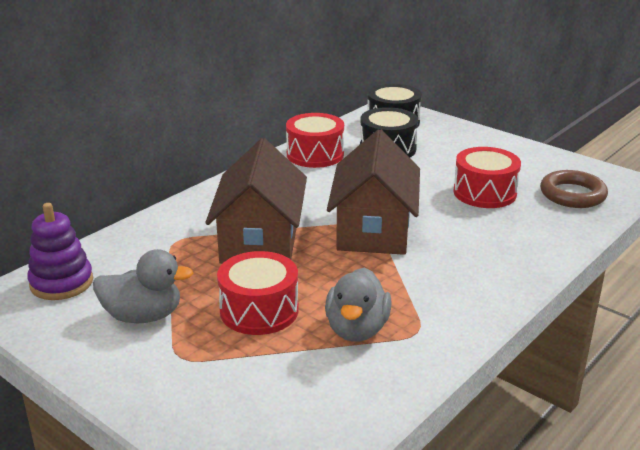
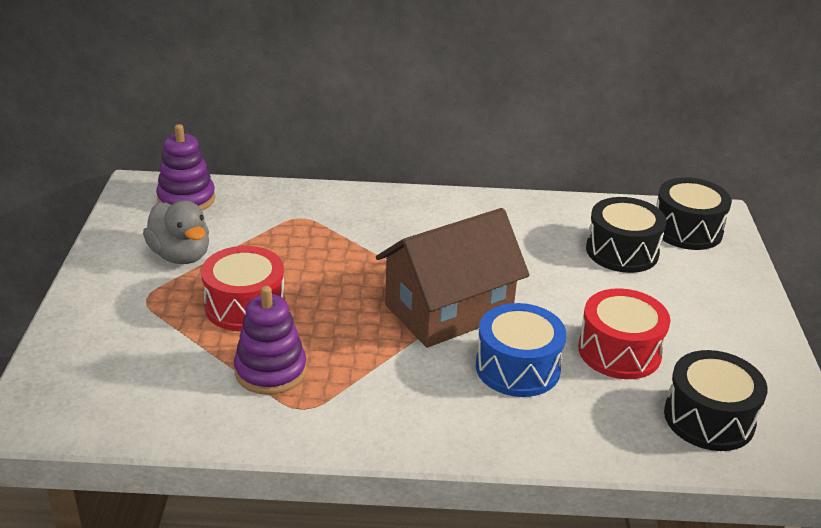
camera: 50 degrees right, 5 degrees up
brown house [205,138,307,264] -> none
red drum [286,113,344,168] -> none
grey duck [325,268,392,342] -> purple stacking toy [234,286,307,395]
brown ring [540,170,608,208] -> black drum [664,350,768,451]
none -> blue drum [476,303,566,397]

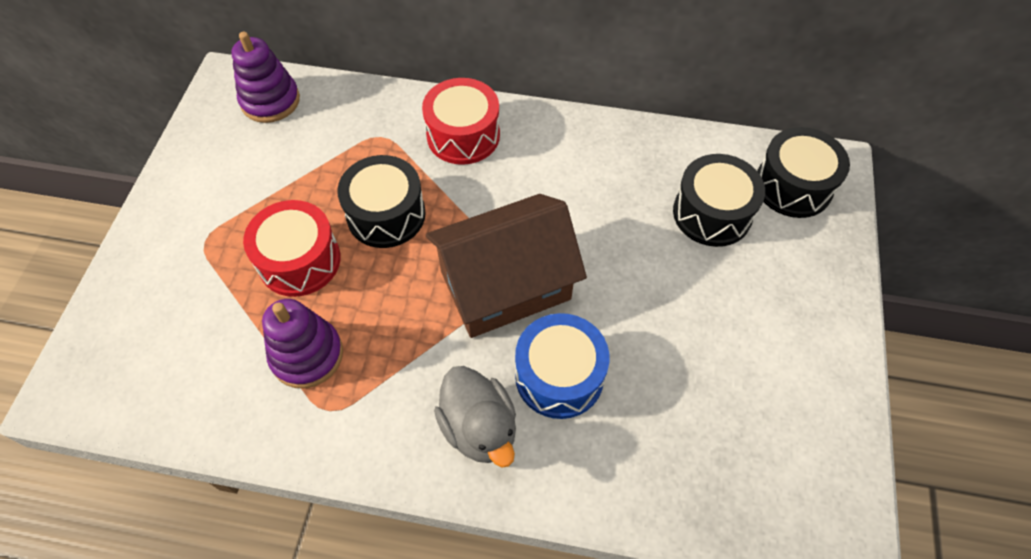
camera: 10 degrees right, 25 degrees up
grey duck [143,200,209,264] -> grey duck moved to [434,366,516,467]
red drum [578,288,670,379] -> red drum moved to [422,78,500,165]
black drum [664,350,768,451] -> black drum moved to [337,155,426,248]

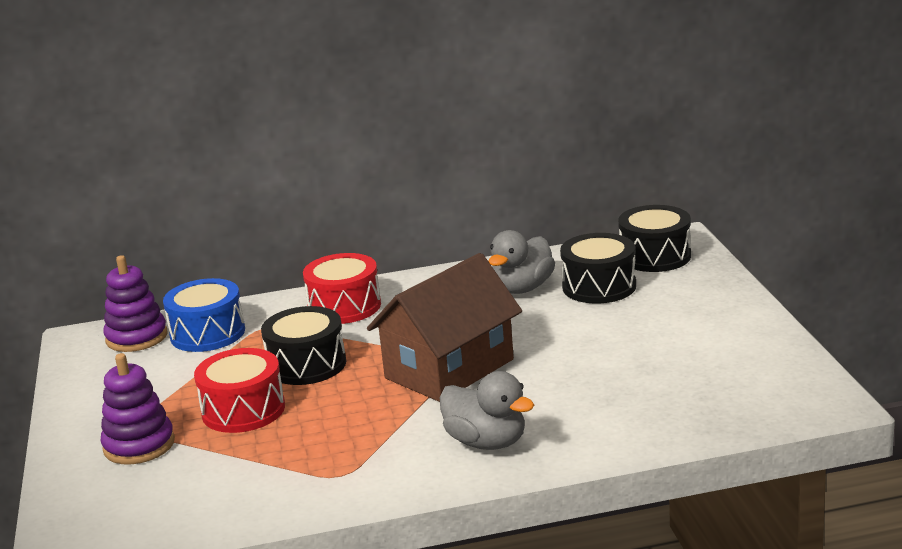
camera: 20 degrees left, 35 degrees down
purple stacking toy [262,299,343,388] -> purple stacking toy moved to [101,353,175,465]
blue drum [515,313,609,419] -> blue drum moved to [163,278,245,352]
none -> grey duck [488,230,555,294]

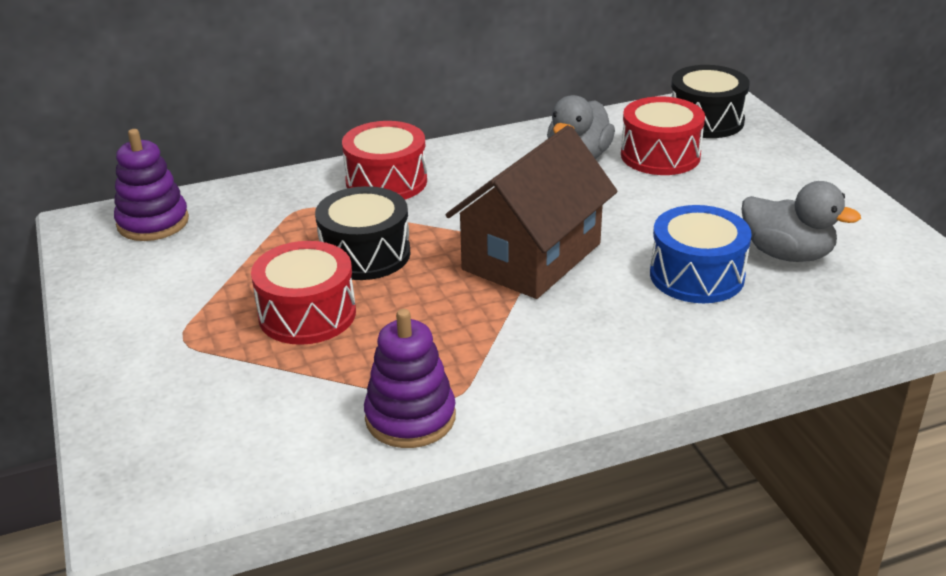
camera: 10 degrees left, 10 degrees up
purple stacking toy [101,353,175,465] -> purple stacking toy moved to [364,309,456,448]
blue drum [163,278,245,352] -> blue drum moved to [650,205,752,303]
grey duck [440,371,534,450] -> grey duck moved to [741,181,861,262]
black drum [560,233,636,303] -> red drum [621,96,705,175]

